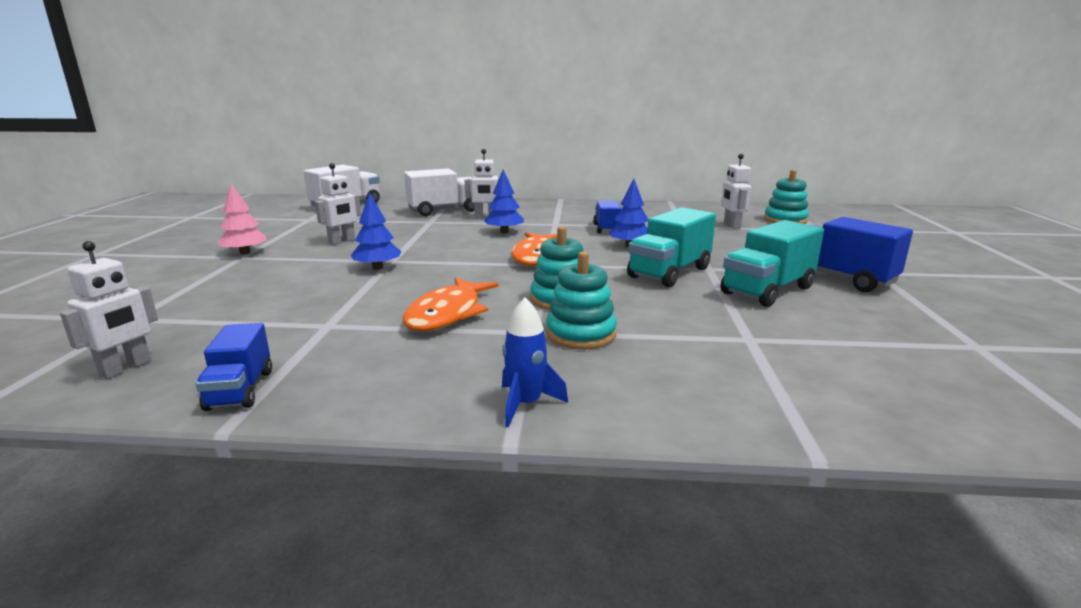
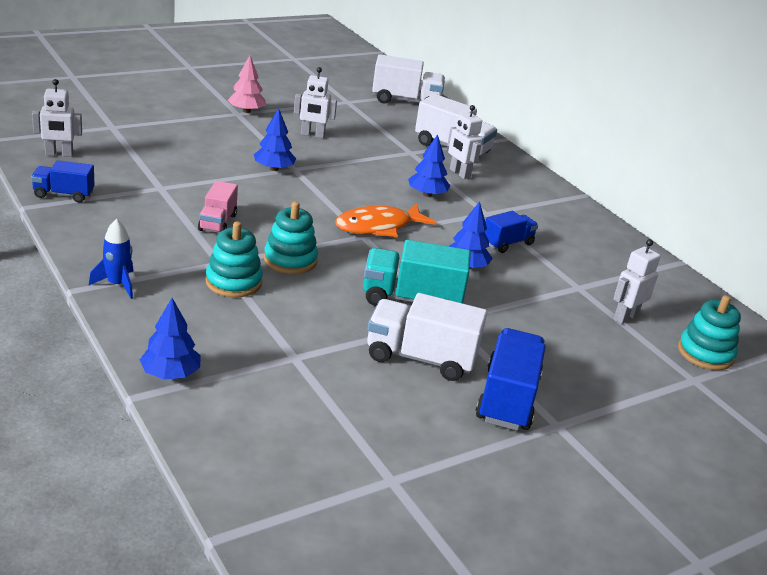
camera: 50 degrees right, 10 degrees up
blue truck [196,323,272,411] -> blue truck turned 45 degrees clockwise [31,160,95,203]
orange fish [403,277,499,331] -> pink truck [198,181,238,233]
turquoise truck [721,220,824,307] -> white truck [367,293,487,381]
none -> blue tree [140,298,201,379]

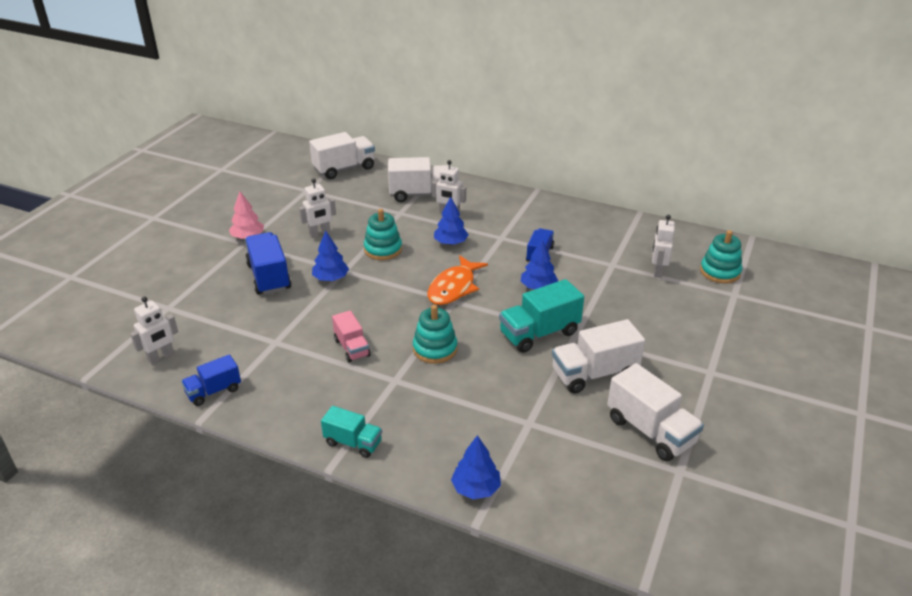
camera: 30 degrees left, 5 degrees up
blue rocket [89,219,133,299] -> turquoise truck [321,406,382,458]
turquoise stacking toy [206,221,263,298] -> turquoise stacking toy moved to [364,209,402,260]
blue truck [476,328,546,431] -> blue truck moved to [245,232,291,295]
none -> white truck [607,363,704,461]

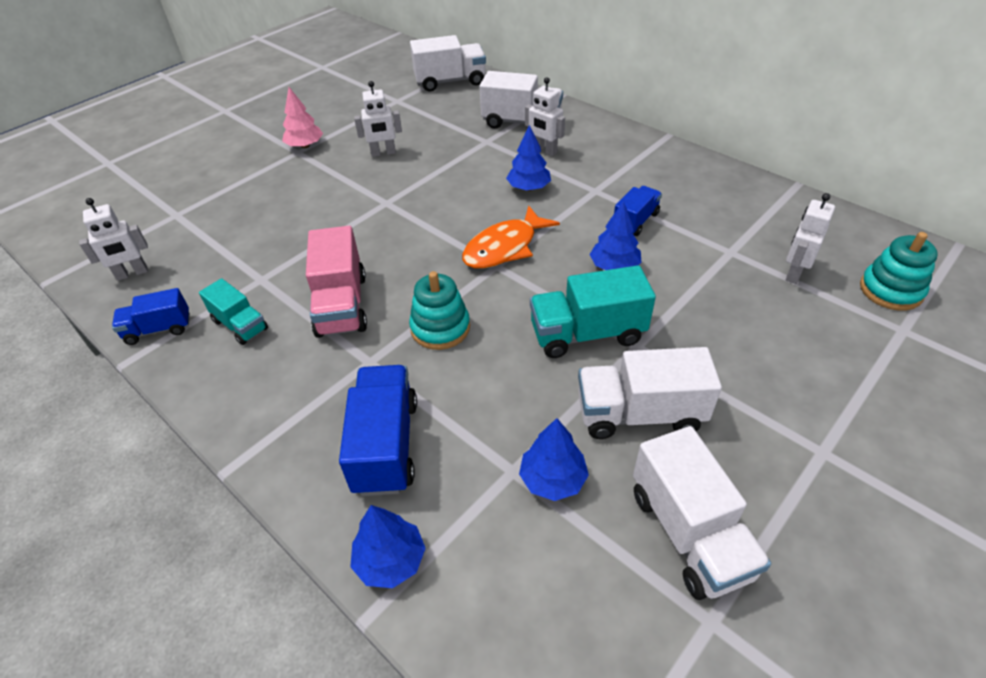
camera: 20 degrees right, 10 degrees up
blue truck [245,232,291,295] -> blue truck moved to [339,365,417,496]
blue tree [312,231,349,281] -> blue tree moved to [519,418,589,501]
turquoise truck [321,406,382,458] -> turquoise truck moved to [199,278,268,345]
pink truck [332,310,371,362] -> pink truck [306,226,367,338], size x1.63
turquoise stacking toy [364,209,402,260] -> none

